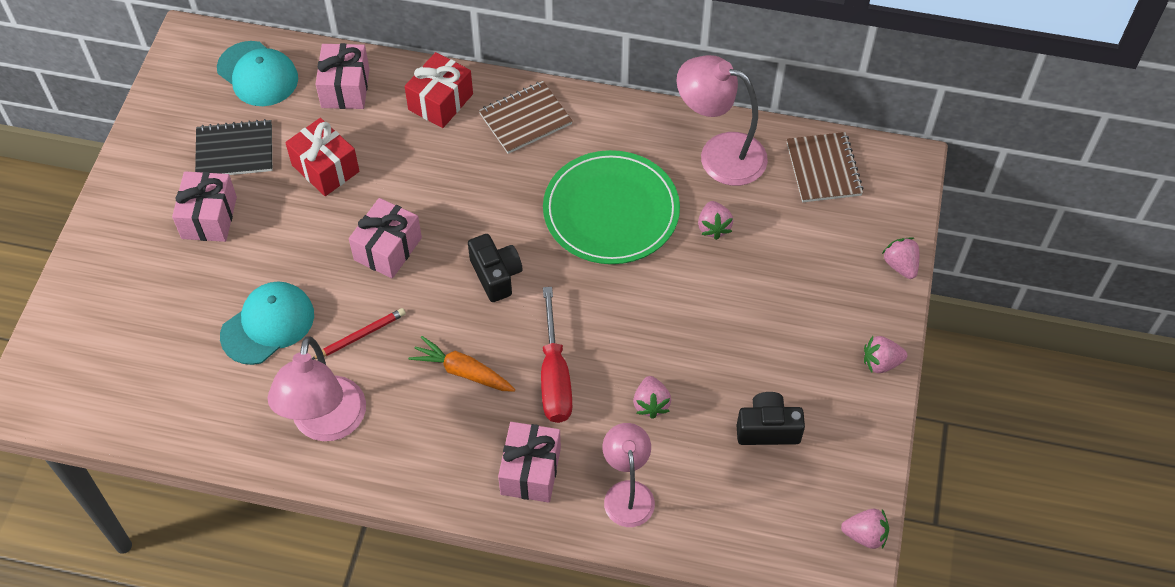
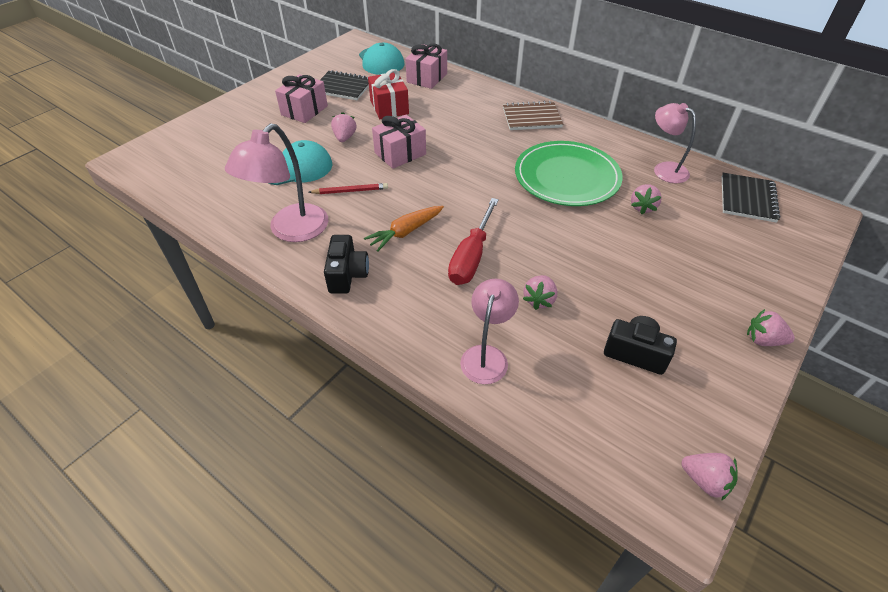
camera: 25 degrees right, 10 degrees down
red gift [404,52,473,128] -> none
orange carrot [408,336,515,392] -> orange carrot turned 90 degrees counterclockwise [364,206,444,252]
black camera [468,234,522,302] -> black camera moved to [324,235,369,294]
pink gift [498,422,561,503] -> none
pink lamp [677,55,768,186] -> pink lamp [654,103,696,183], size x0.66
brown notebook [787,132,864,202] -> black notebook [722,173,780,223]
pink strawberry [882,237,919,279] -> pink strawberry moved to [331,112,356,142]

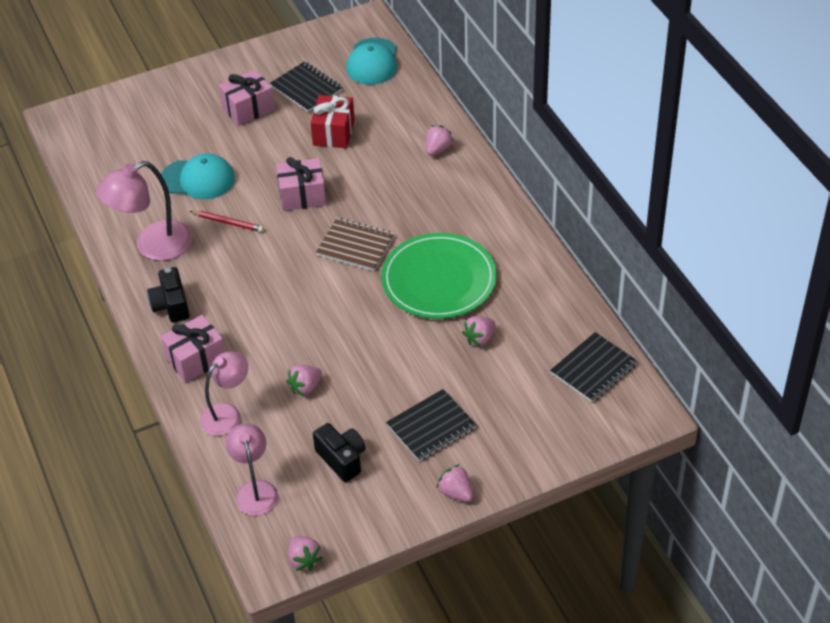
camera: 30 degrees right, 0 degrees up
black camera [324,235,369,294] -> black camera turned 135 degrees clockwise [147,267,189,323]
pink strawberry [331,112,356,142] -> pink strawberry moved to [426,125,453,156]
orange carrot [364,206,444,252] -> none
pink gift [405,44,447,89] -> pink gift moved to [161,315,225,383]
red screwdriver [448,198,499,285] -> none
brown notebook [503,101,563,130] -> brown notebook moved to [316,218,394,271]
pink lamp [654,103,696,183] -> pink lamp moved to [225,423,278,516]
none -> black notebook [386,389,476,461]

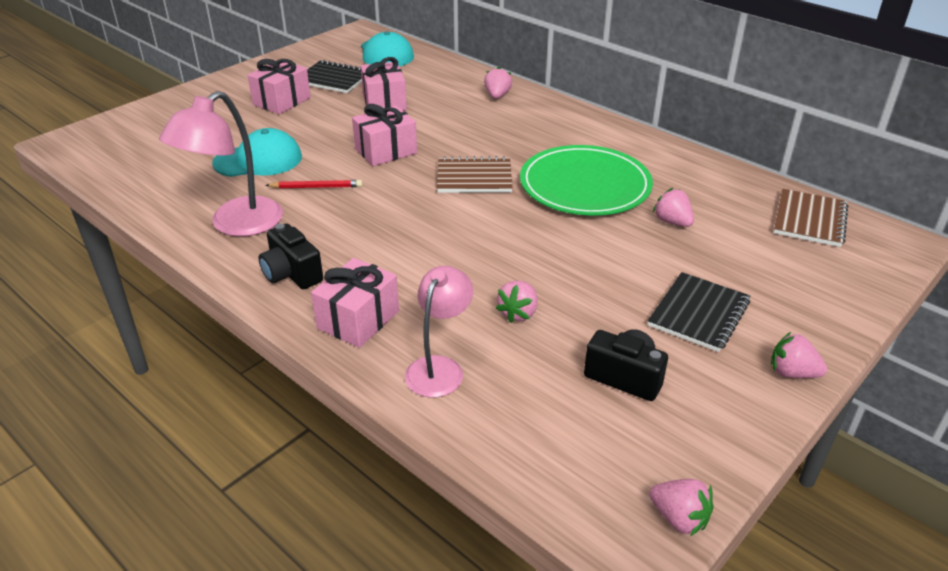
camera: 25 degrees left, 10 degrees down
pink lamp [225,423,278,516] -> none
red gift [311,95,355,148] -> pink gift [361,57,407,111]
pink strawberry [462,316,496,347] -> pink strawberry turned 120 degrees clockwise [653,188,694,227]
black notebook [550,332,637,402] -> brown notebook [773,189,848,247]

